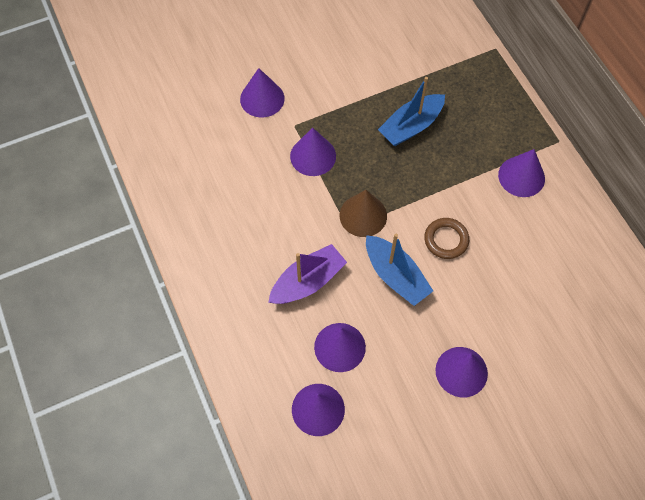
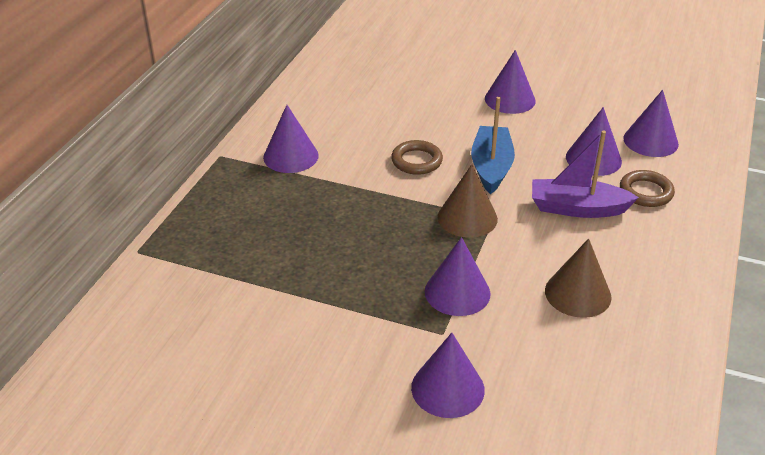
camera: 135 degrees left, 25 degrees down
blue boat [378,77,445,146] -> none
none -> brown cone [545,238,612,318]
none -> brown ring [620,170,675,207]

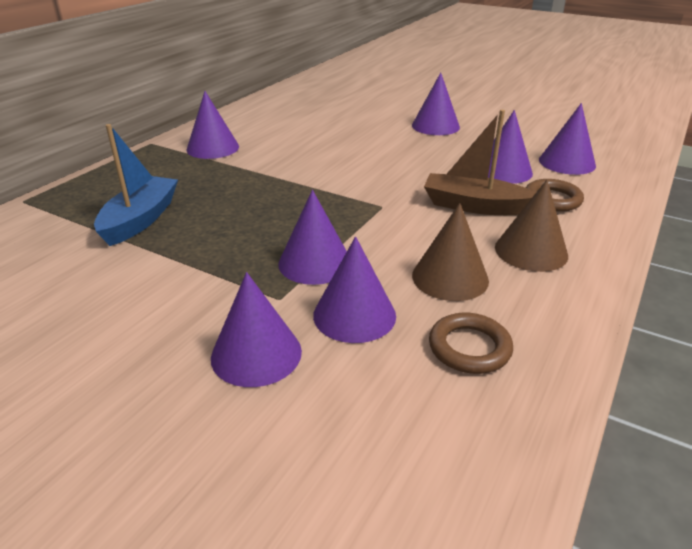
camera: 10 degrees right, 5 degrees down
brown ring [391,140,443,175] -> brown ring moved to [429,313,513,374]
brown cone [438,164,498,238] -> brown cone moved to [495,180,568,272]
blue boat [471,97,515,194] -> blue boat moved to [94,124,178,246]
purple boat [532,131,639,218] -> brown boat [424,110,536,215]
none -> purple cone [313,236,396,343]

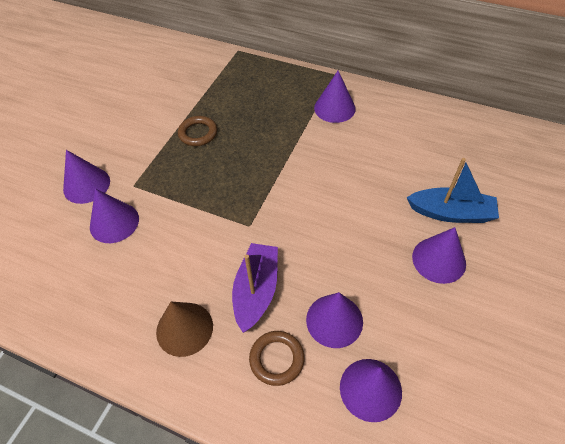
camera: 85 degrees right, 20 degrees up
blue boat [94,124,178,246] -> blue boat moved to [406,158,499,223]
purple cone [278,190,347,285] -> none
brown cone [412,203,489,301] -> none
brown boat [424,110,536,215] -> purple boat [232,243,278,333]
brown ring [429,313,513,374] -> brown ring moved to [178,116,217,146]

